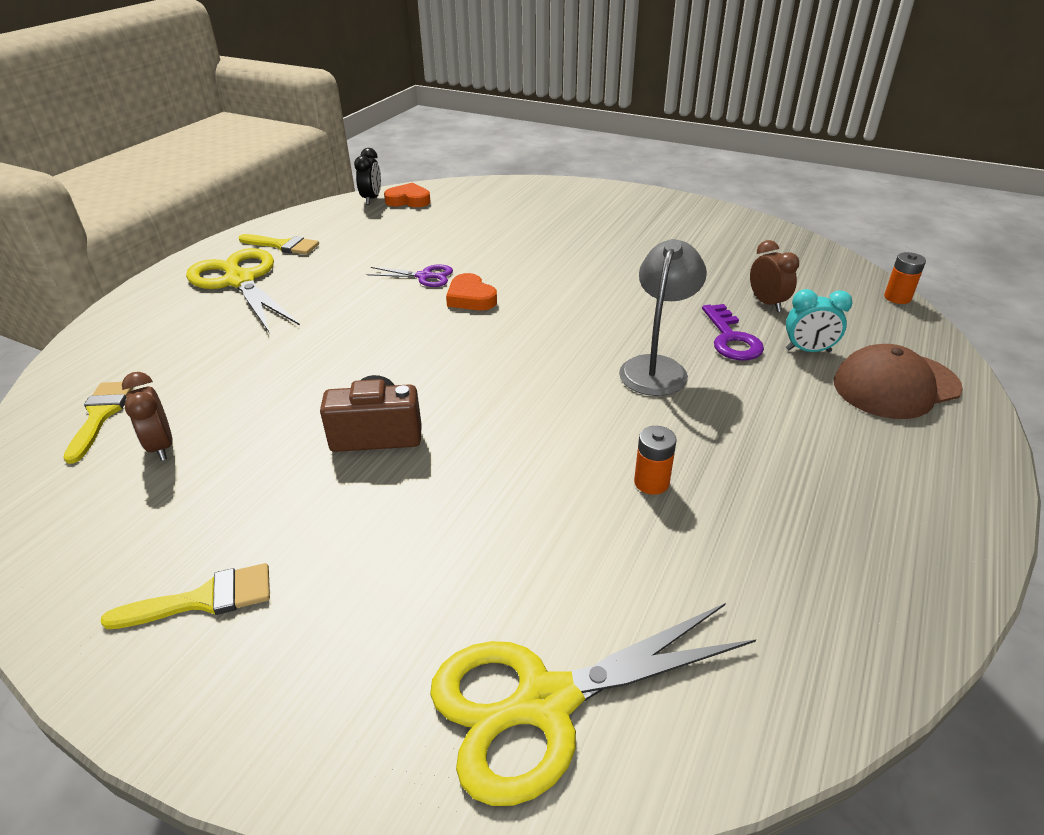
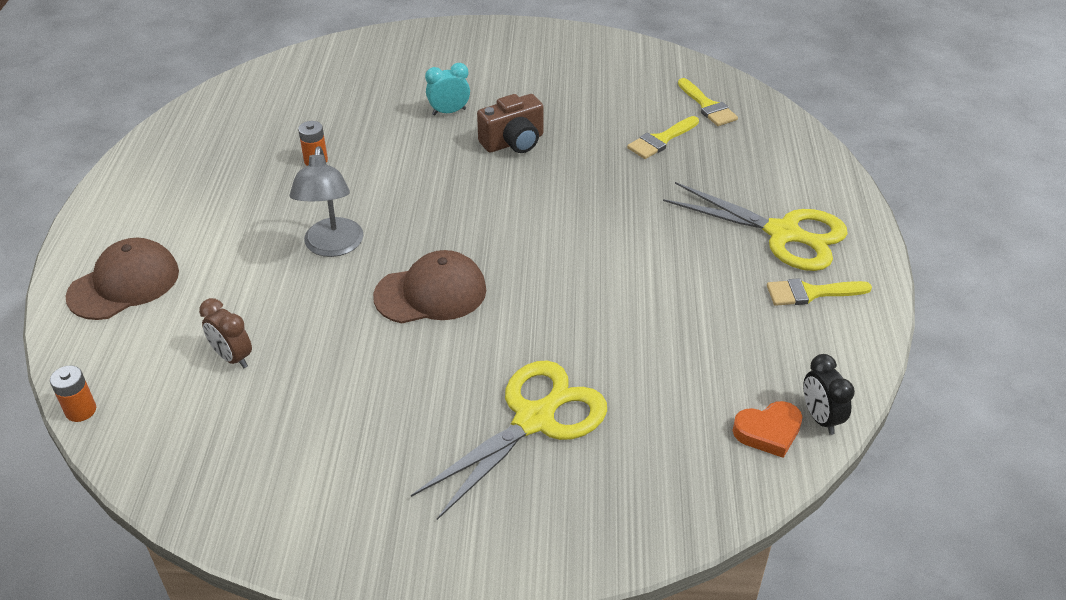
camera: 155 degrees right, 5 degrees up
yellow brush [101,563,270,629] -> yellow brush moved to [627,116,699,159]
brown clock [122,372,173,461] -> none
purple scissors [366,265,453,287] -> none
yellow scissors [430,603,756,806] -> yellow scissors moved to [411,361,607,520]
orange heart [446,273,497,310] -> none
purple key [702,304,764,361] -> none
turquoise clock [786,289,853,352] -> turquoise clock moved to [425,63,470,115]
none -> brown cap [373,250,486,323]

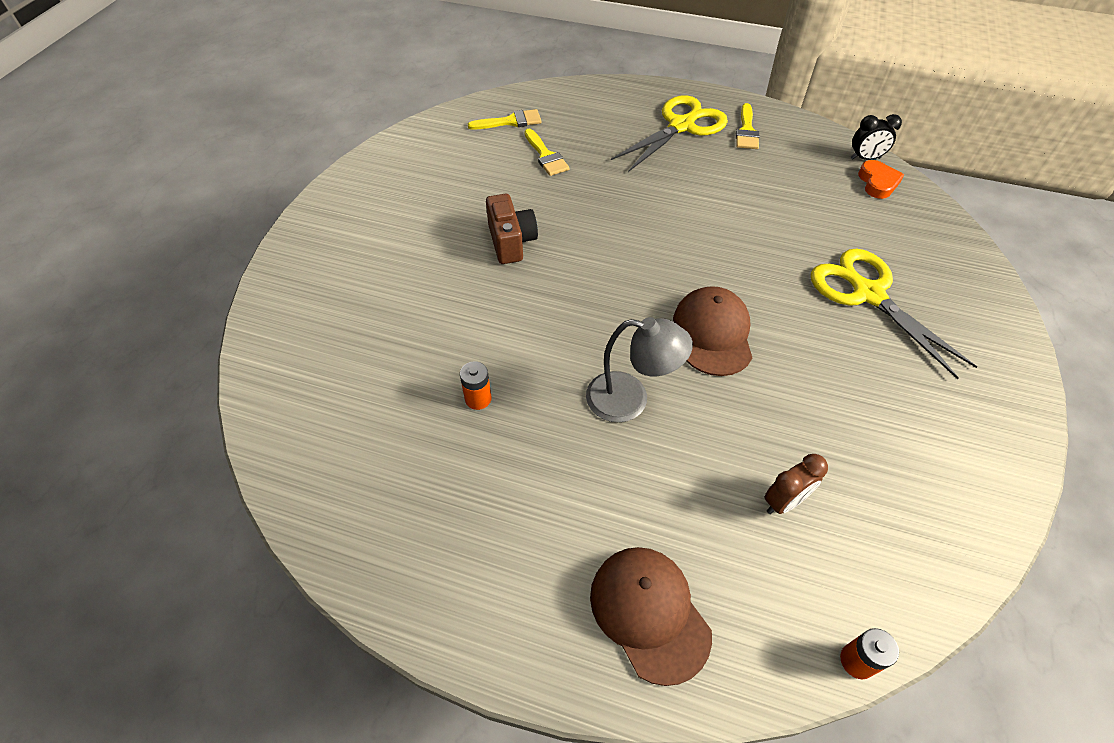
camera: 75 degrees left, 10 degrees up
turquoise clock [425,63,470,115] -> none

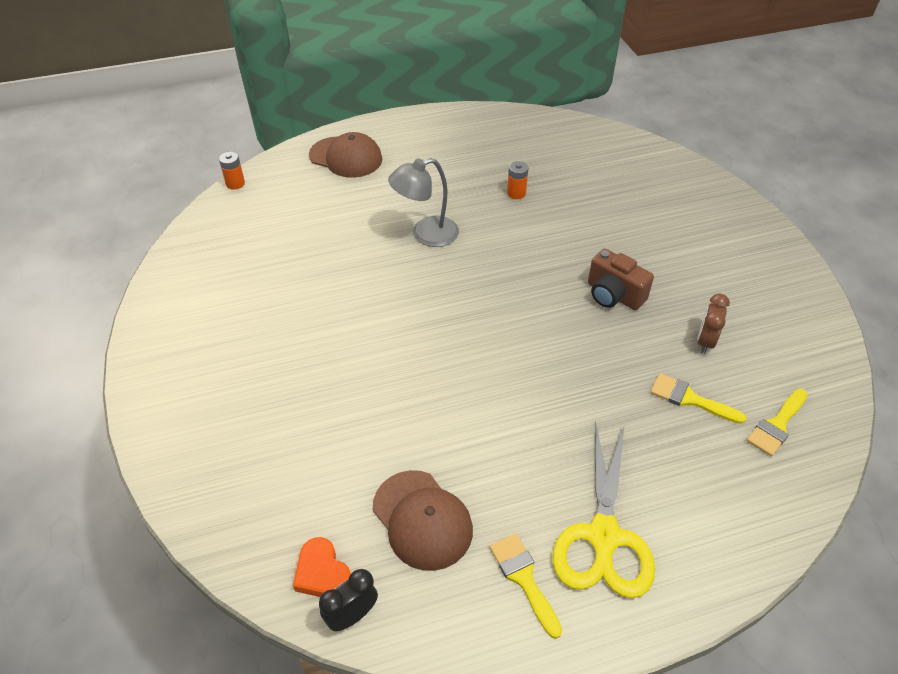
camera: 145 degrees right, 5 degrees down
brown cap [673,286,752,376] -> brown cap moved to [373,470,473,571]
brown clock [765,454,828,514] -> brown clock moved to [697,293,730,354]
yellow scissors [811,249,978,379] -> none

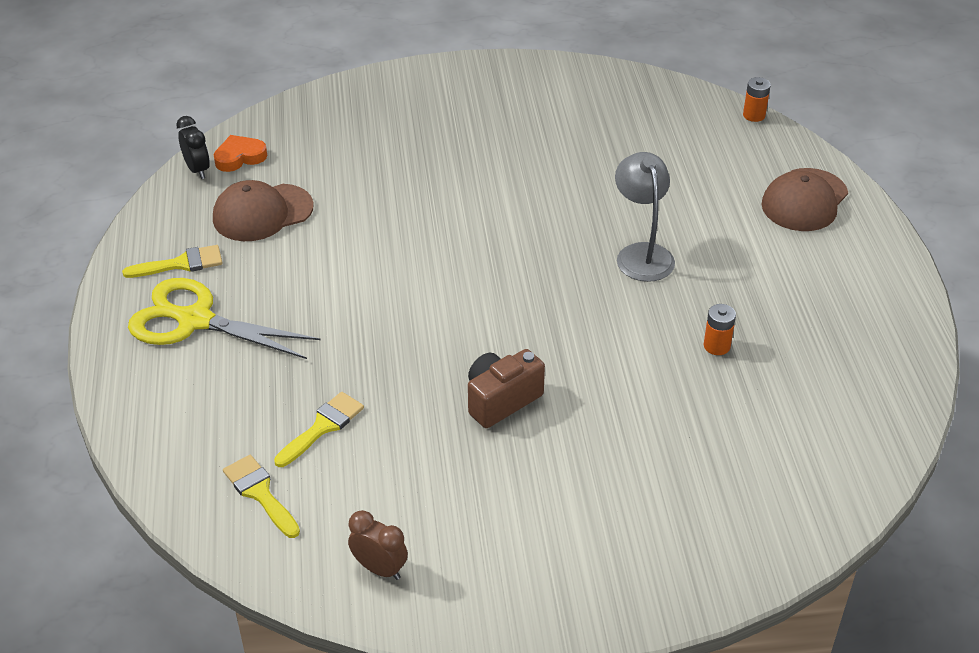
camera: 100 degrees right, 5 degrees down
brown clock [697,293,730,354] -> brown clock moved to [348,510,408,580]

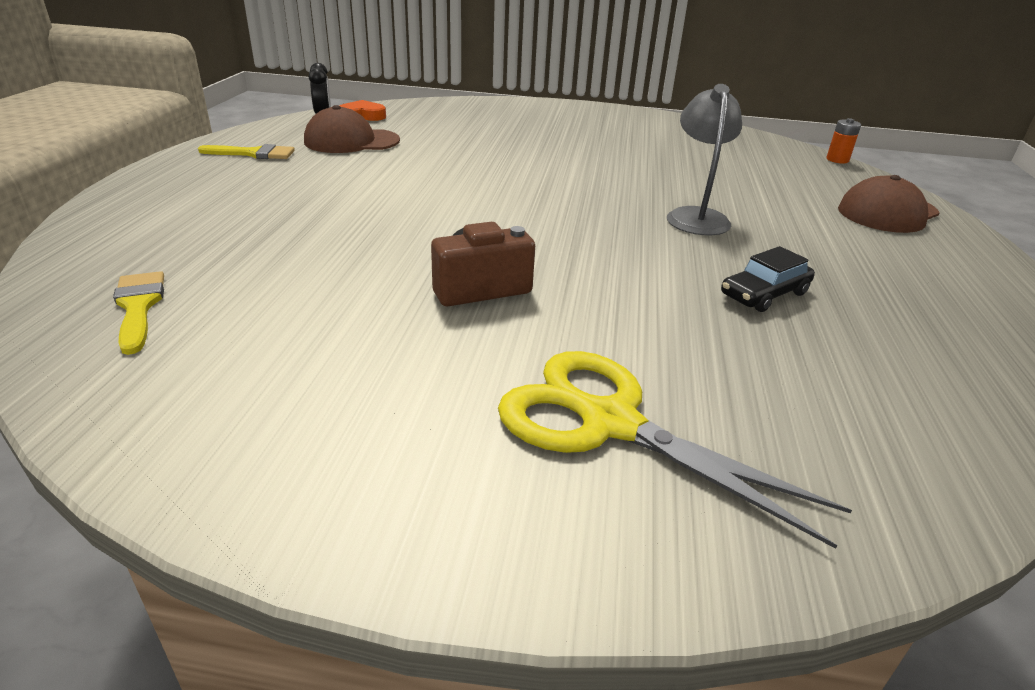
camera: 15 degrees right, 10 degrees down
yellow scissors [128,278,321,359] -> yellow scissors moved to [498,351,852,549]
yellow brush [274,392,364,467] -> none
brown clock [348,510,408,580] -> none
orange battery [704,304,736,355] -> black car [721,246,815,312]

